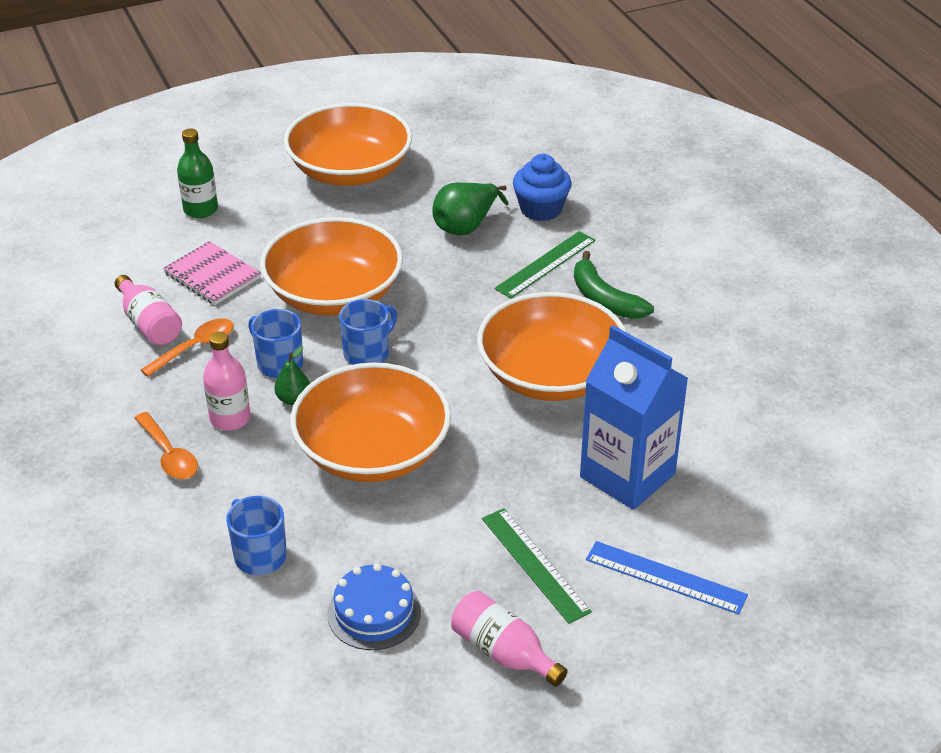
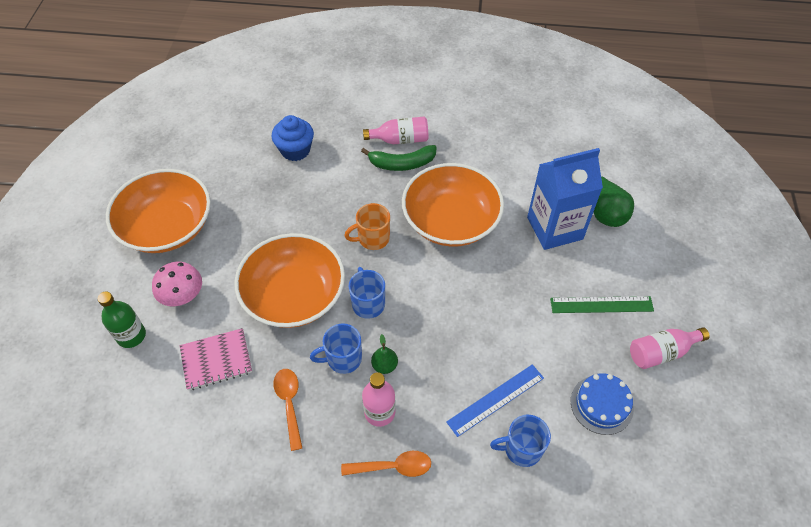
camera: 60 degrees left, 15 degrees up
pink bottle [115,275,182,345] -> pink bottle moved to [363,117,429,144]
orange bowl [290,362,451,482] -> none
green pear [432,183,509,235] -> green pear moved to [594,176,634,227]
green ruler [494,231,595,298] -> none
blue ruler [586,541,748,615] -> blue ruler moved to [446,364,544,437]
none -> pink mushroom [152,262,202,306]
none -> orange mug [344,203,390,250]

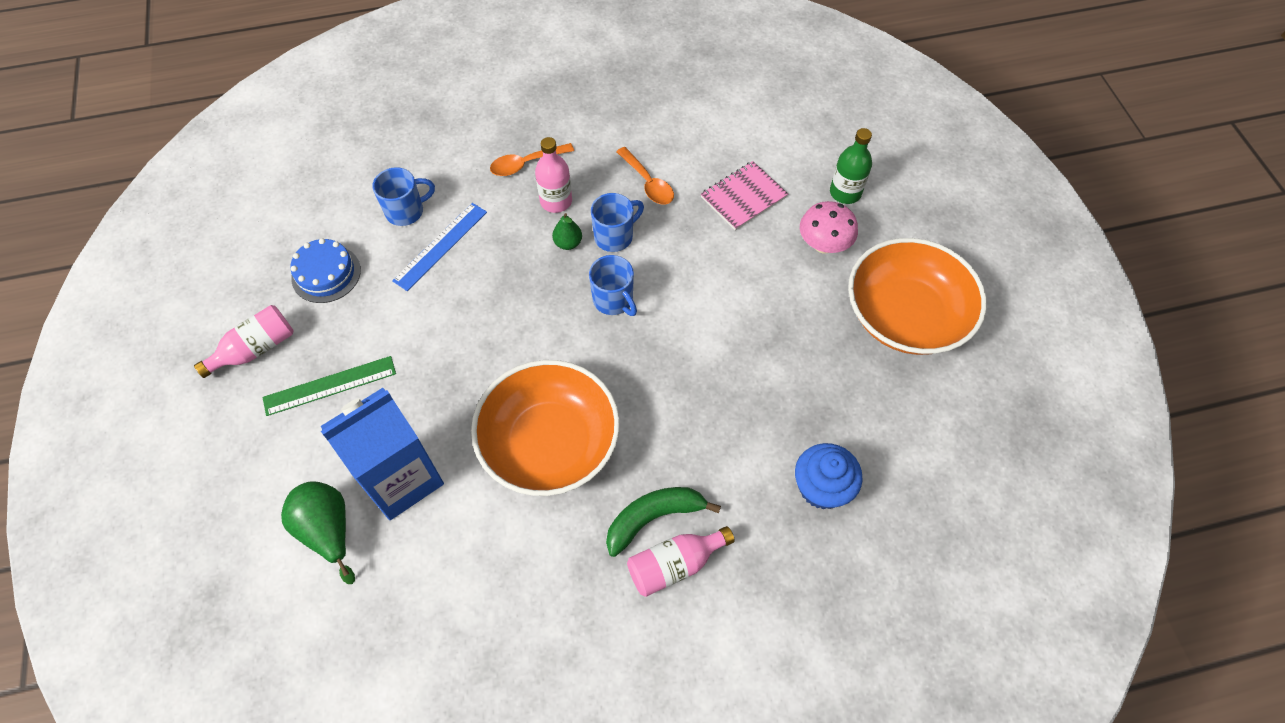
camera: 160 degrees right, 5 degrees up
orange bowl [234,233,345,328] -> none
orange mug [344,203,390,250] -> none

